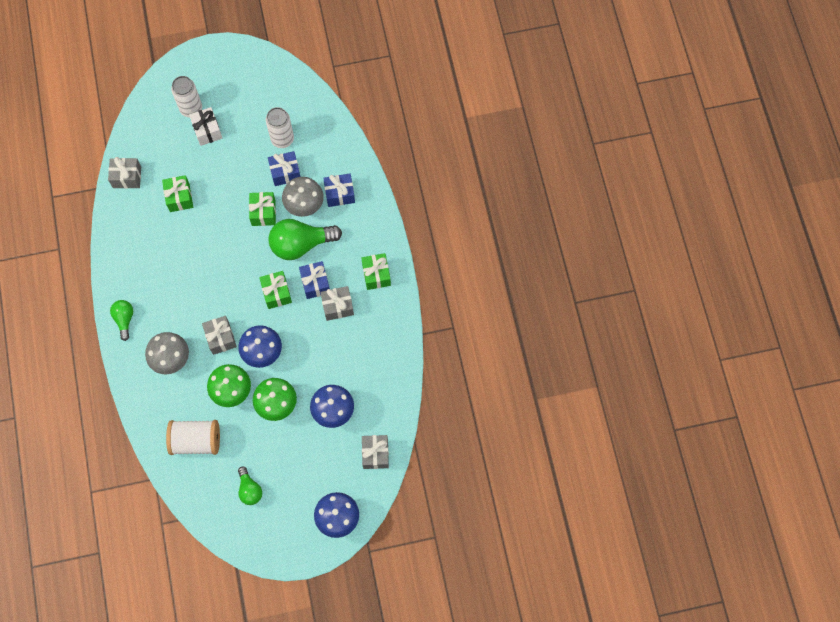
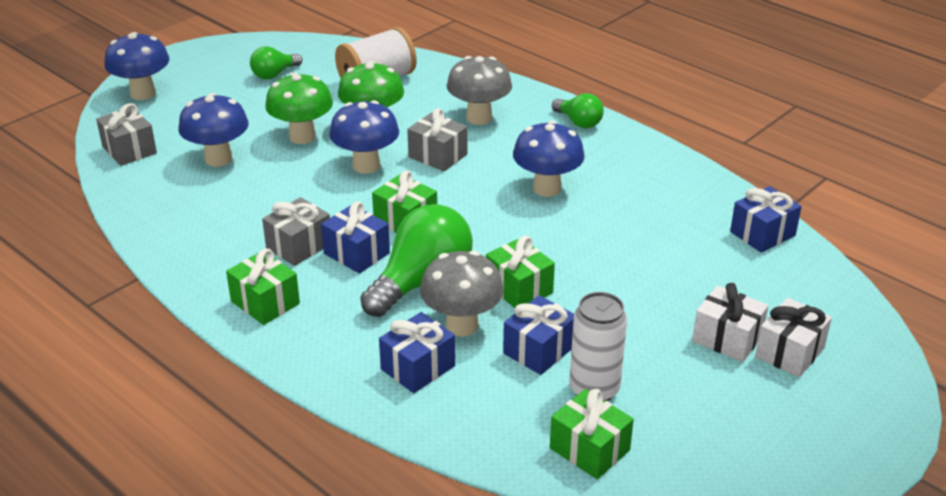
camera: 145 degrees right, 35 degrees down
grey gift [108,157,141,189] -> blue gift [730,186,802,253]
green gift [162,175,193,212] -> green gift moved to [550,389,634,479]
white can [171,76,202,118] -> white gift [755,298,832,377]
green light bulb [238,466,262,505] -> green light bulb turned 75 degrees counterclockwise [250,46,302,79]
none -> blue mushroom [513,121,585,197]

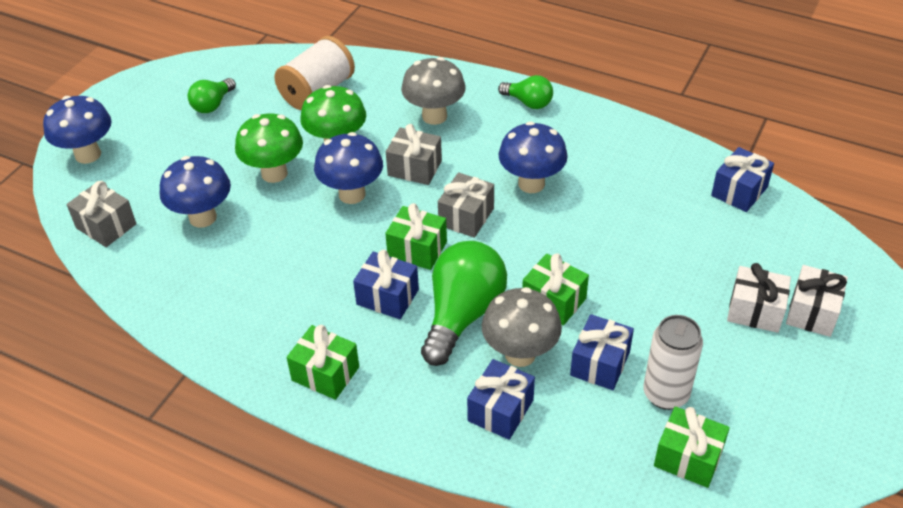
camera: 15 degrees left, 10 degrees up
grey gift [262,197,330,266] -> grey gift moved to [438,172,494,238]

